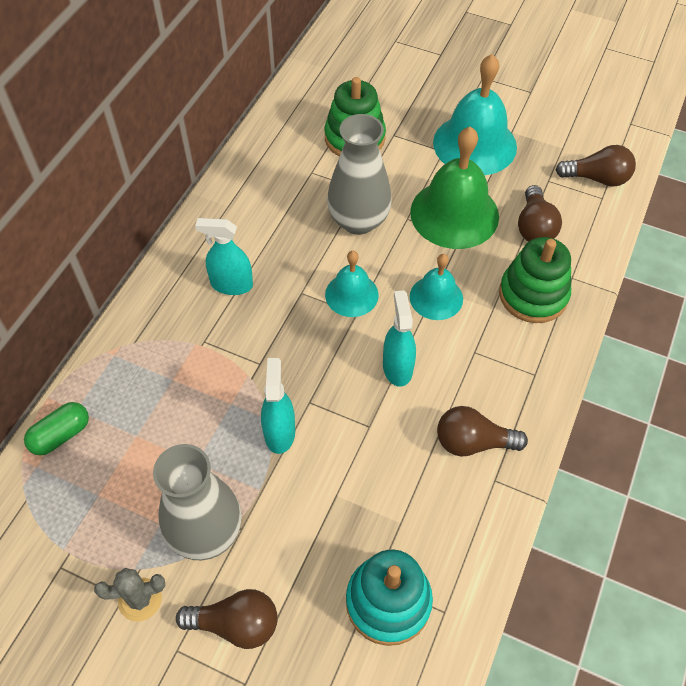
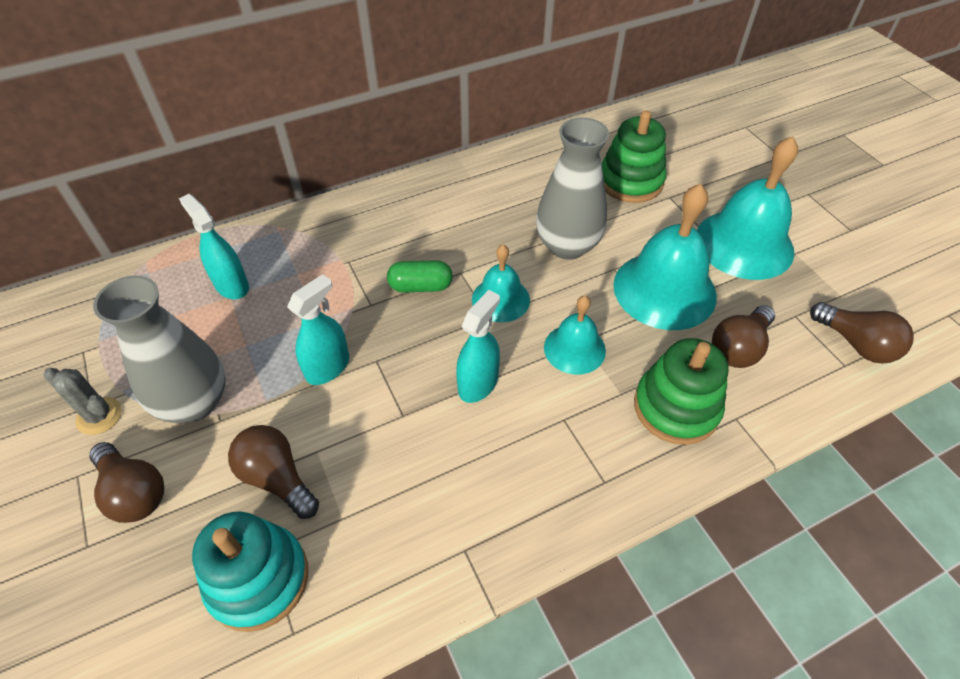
camera: 40 degrees right, 5 degrees down
green capsule [24,402,89,456] -> green capsule moved to [387,260,453,292]
turquoise spray bottle [195,218,253,295] -> turquoise spray bottle moved to [179,194,249,299]
green bell [410,126,499,249] -> turquoise bell [613,184,717,330]
brown light bulb [437,406,528,457] -> brown light bulb moved to [228,425,319,519]

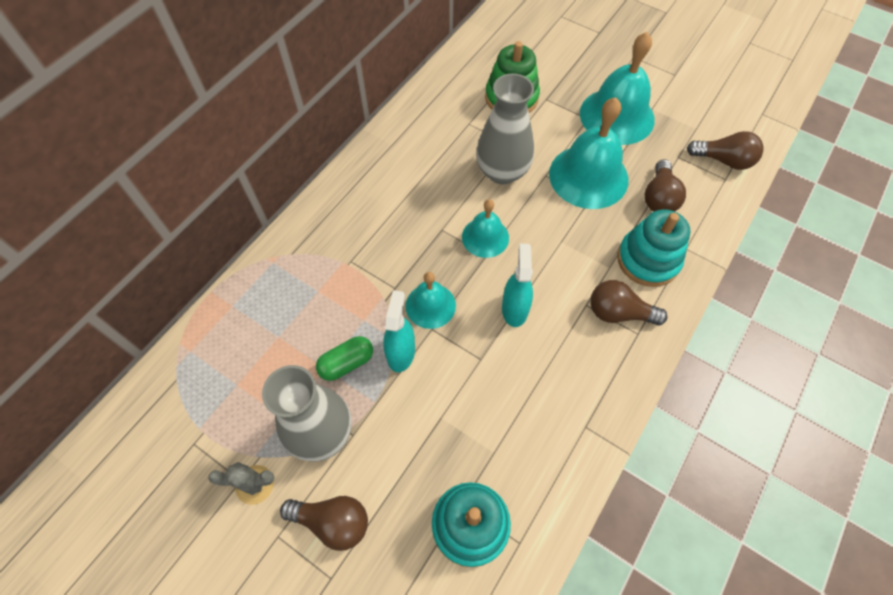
camera: 30 degrees left, 10 degrees up
turquoise spray bottle [179,194,249,299] -> none
brown light bulb [228,425,319,519] -> brown light bulb moved to [590,280,667,326]
green capsule [387,260,453,292] -> green capsule moved to [316,336,373,381]
turquoise bell [544,296,606,375] -> turquoise bell moved to [406,272,456,329]
green stacking toy [634,338,728,445] -> turquoise stacking toy [617,209,690,287]

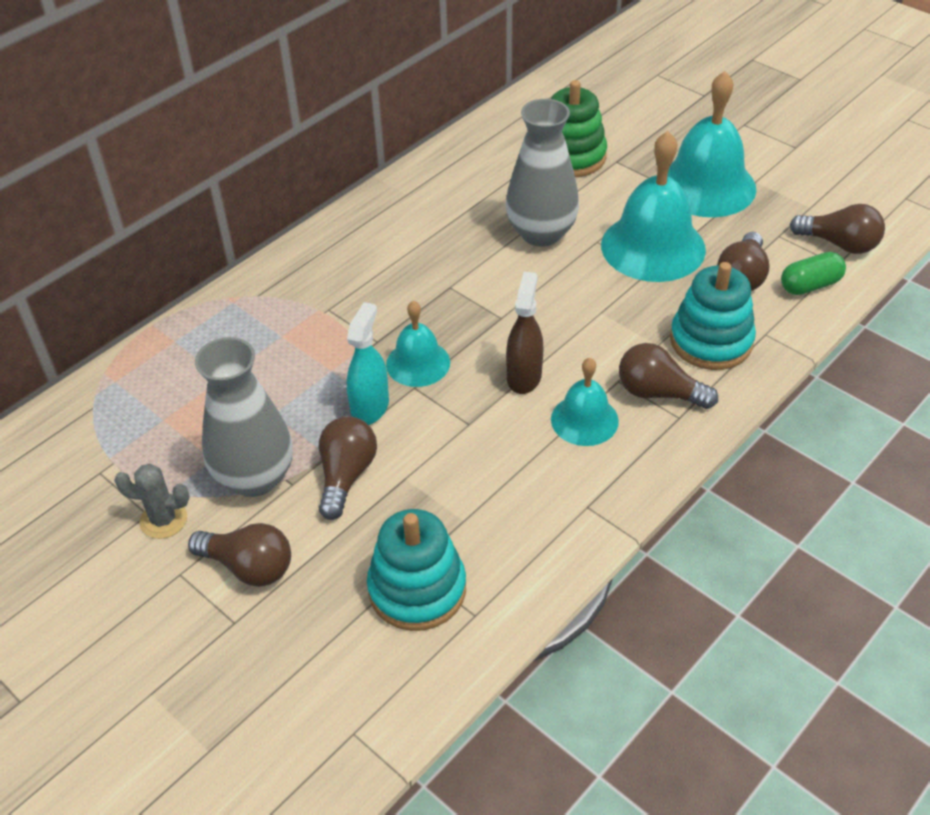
camera: 10 degrees right, 15 degrees down
green capsule [316,336,373,381] -> green capsule moved to [781,252,846,295]
turquoise bell [462,199,509,258] -> turquoise bell moved to [551,358,619,446]
turquoise spray bottle [502,244,533,327] -> brown spray bottle [506,272,543,394]
none -> brown light bulb [319,416,377,520]

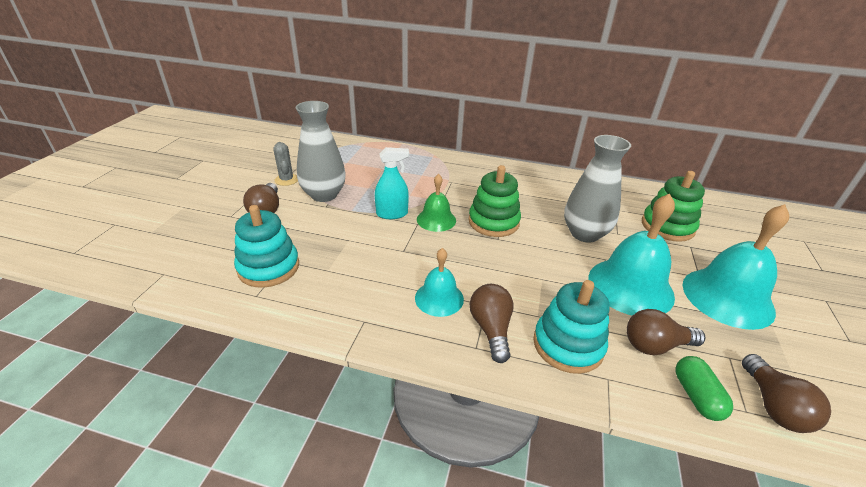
camera: 60 degrees right, 10 degrees down
brown light bulb [319,416,377,520] -> none
turquoise bell [386,301,450,387] -> green bell [417,174,456,232]
brown spray bottle [506,272,543,394] -> none
green capsule [781,252,846,295] -> green capsule turned 45 degrees clockwise [676,356,733,421]
none -> green stacking toy [468,165,521,237]

